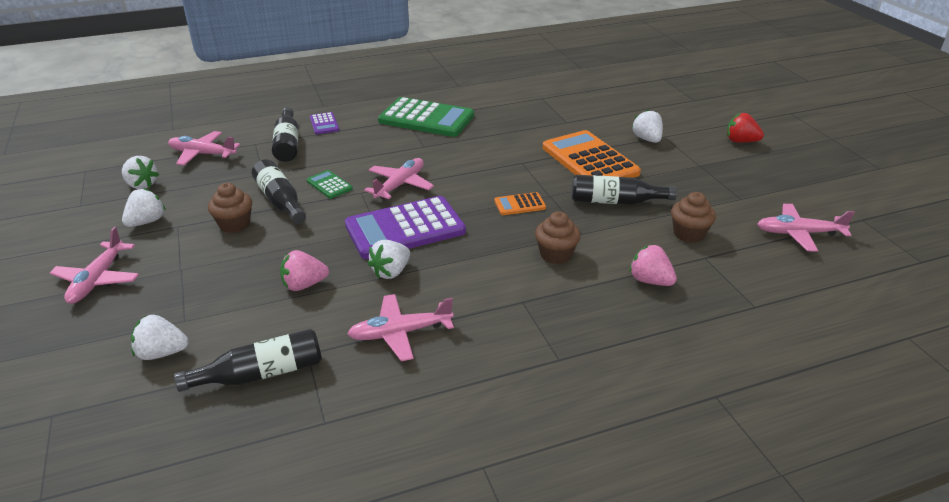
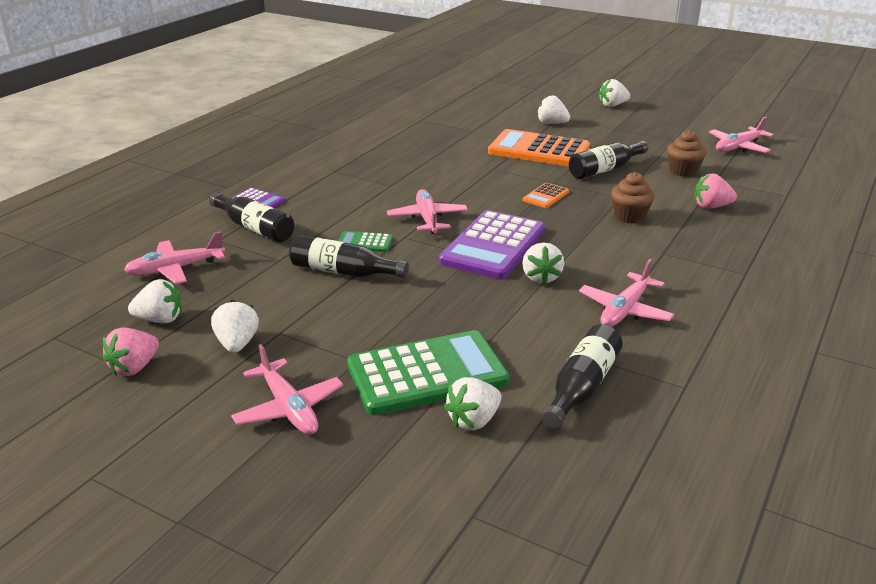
camera: 40 degrees left, 5 degrees down
brown cupcake [208,183,252,233] -> none
pink strawberry [280,250,329,291] -> pink strawberry moved to [102,328,159,376]
green calculator [378,97,474,137] -> green calculator moved to [347,330,510,415]
red strawberry [727,113,764,143] -> white strawberry [599,79,630,107]

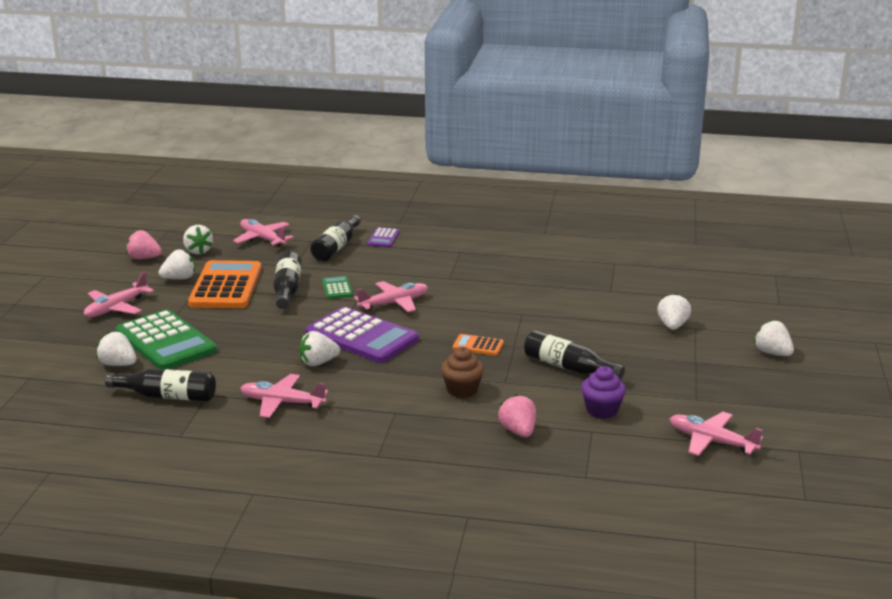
camera: 70 degrees right, 5 degrees down
purple calculator [439,210,545,279] -> purple calculator turned 150 degrees counterclockwise [306,306,419,363]
orange calculator [488,129,590,167] -> orange calculator moved to [188,260,262,308]
brown cupcake [667,130,707,177] -> purple cupcake [581,366,626,419]

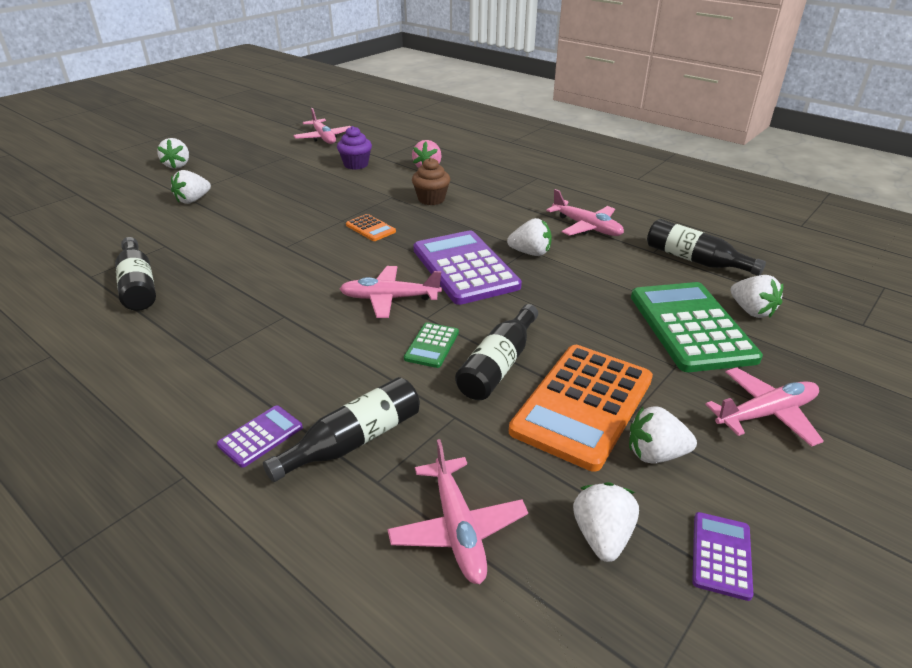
camera: 150 degrees left, 10 degrees up
pink strawberry [126,230,162,259] -> purple calculator [692,512,753,601]
black bottle [524,330,625,380] -> black bottle moved to [115,237,156,311]

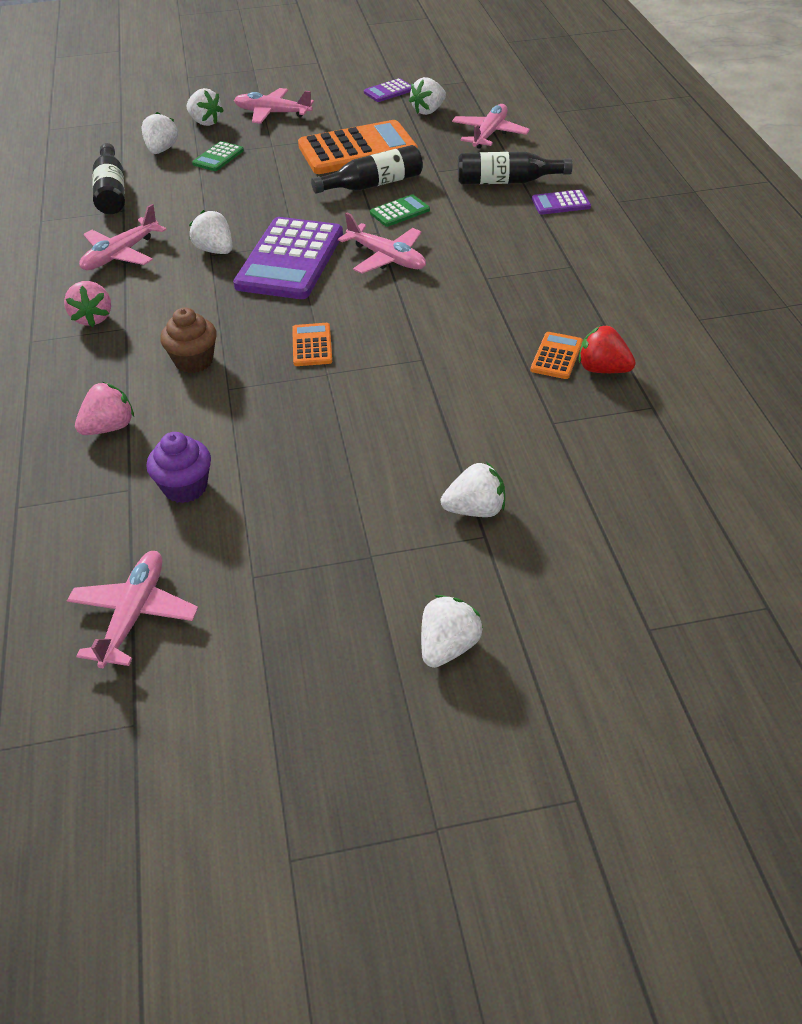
camera: 140 degrees left, 10 degrees up
black bottle [115,237,156,311] -> red strawberry [579,325,636,373]
pink plane [546,189,624,236] -> pink plane turned 135 degrees counterclockwise [79,204,166,270]
white strawberry [629,406,697,464] -> white strawberry moved to [187,88,224,126]
green calculator [631,282,763,372] -> green calculator [192,141,244,171], size x0.45
none -> pink strawberry [64,281,111,327]
none -> orange calculator [530,332,583,379]

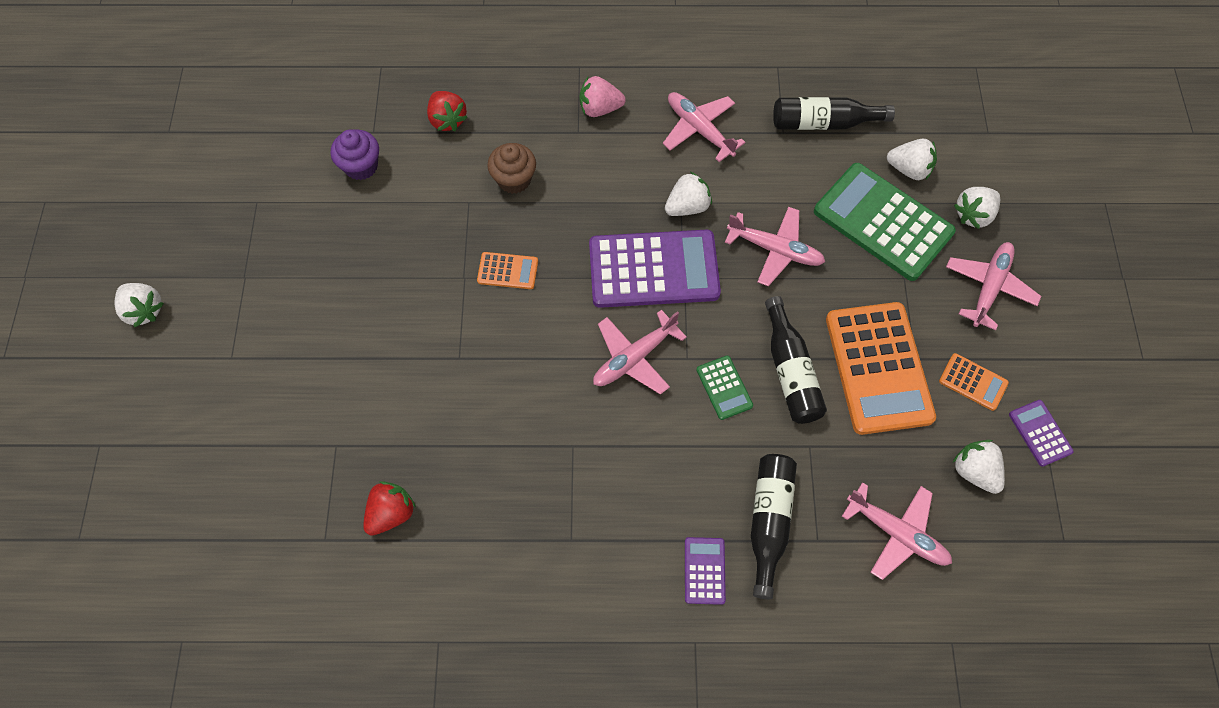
camera: 100 degrees right, 20 degrees up
pink plane [67,551,198,669] -> pink plane moved to [725,207,825,286]
pink strawberry [75,382,134,435] -> red strawberry [427,91,468,131]
green calculator [192,141,244,171] -> green calculator [814,163,956,281], size x2.20
purple calculator [233,217,343,299] -> purple calculator turned 150 degrees clockwise [589,230,721,308]
white strawberry [441,462,505,517] -> none
orange calculator [530,332,583,379] -> orange calculator moved to [939,353,1009,411]

